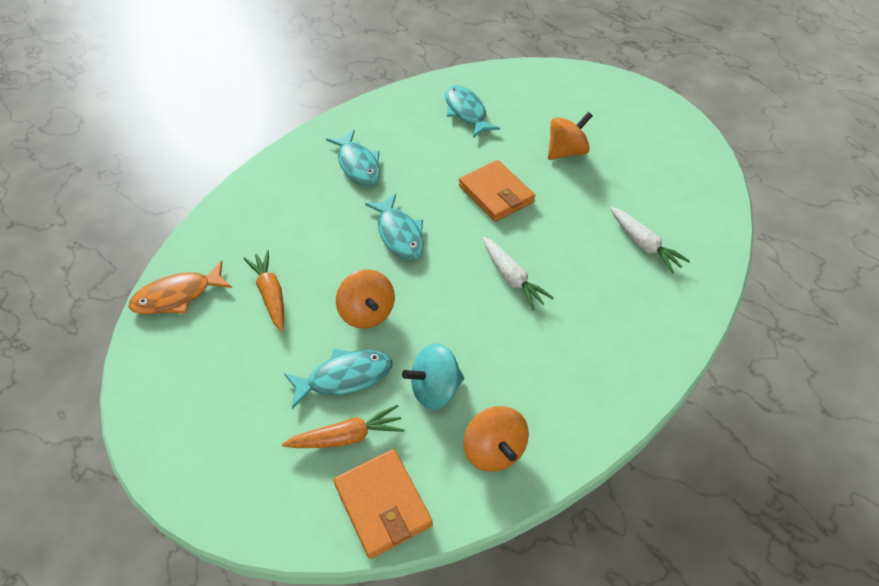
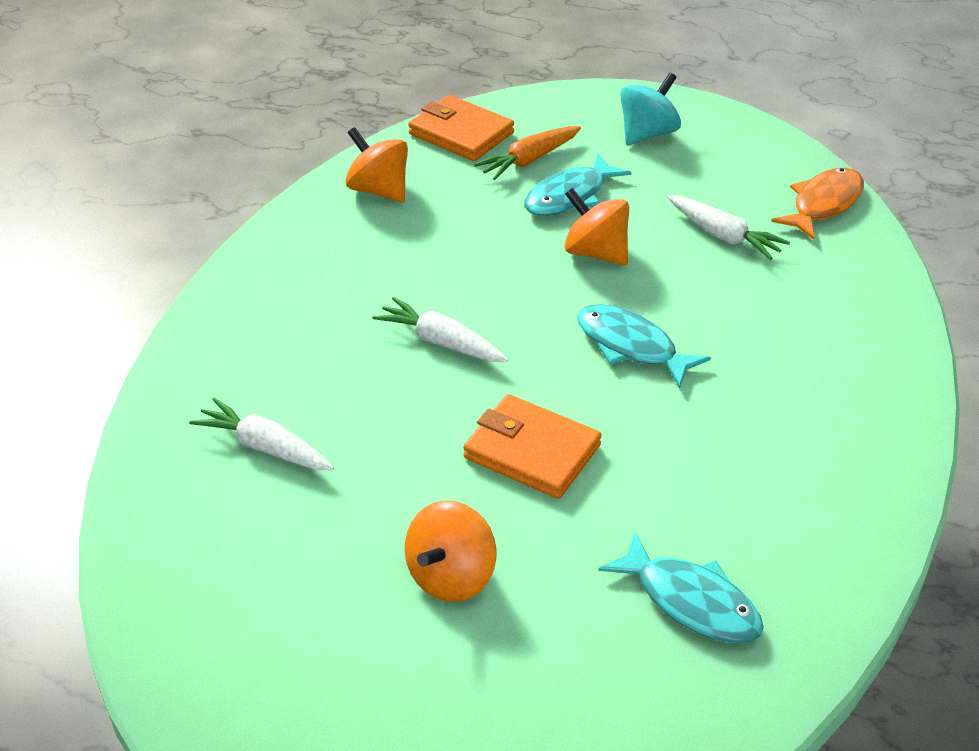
camera: 155 degrees right, 10 degrees down
orange carrot [243,250,284,332] -> white carrot [667,195,790,260]
turquoise fish [326,130,380,186] -> none
turquoise spinning top [402,343,464,410] -> turquoise spinning top moved to [620,73,681,145]

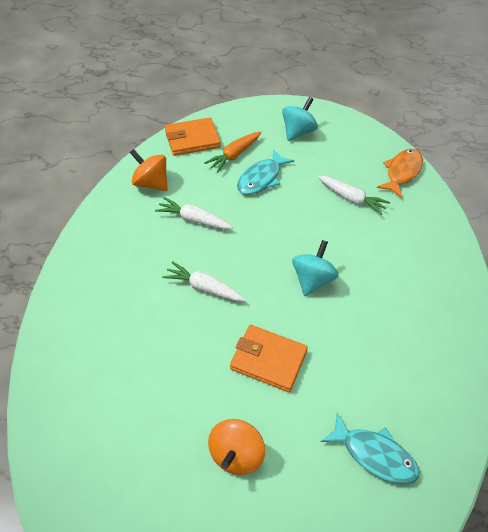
camera: 10 degrees left, 10 degrees up
white carrot [189,397,334,470] -> white carrot moved to [155,197,233,229]
orange wallet [408,95,514,161] -> orange wallet turned 45 degrees counterclockwise [165,117,221,156]
orange spinning top [565,188,629,265] -> none
turquoise fish [577,304,711,388] -> turquoise spinning top [292,240,339,296]

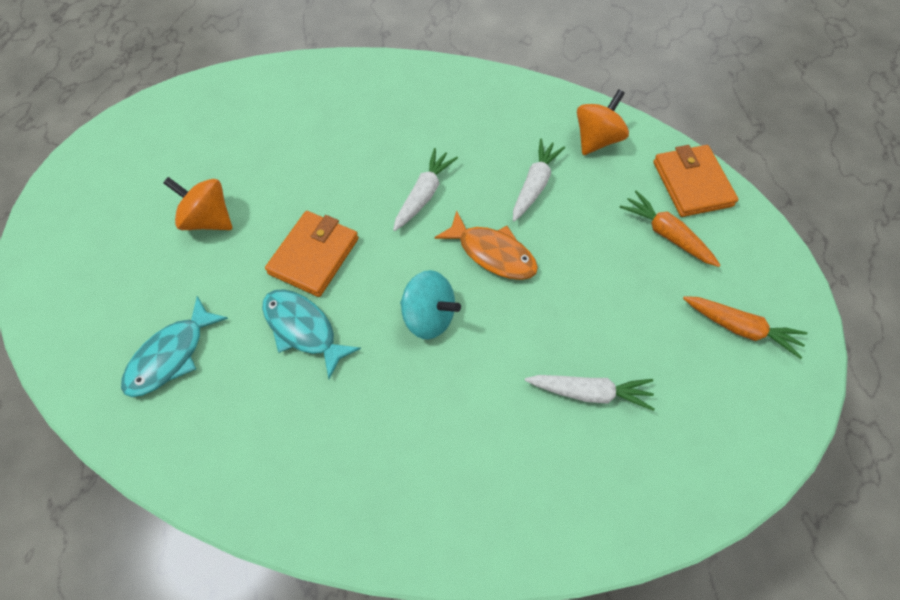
camera: 95 degrees right, 10 degrees up
turquoise fish [237,149,294,195] -> turquoise fish moved to [262,289,361,379]
turquoise spinning top [282,97,318,141] -> orange carrot [683,296,808,359]
white carrot [318,176,390,215] -> white carrot turned 120 degrees counterclockwise [525,375,655,411]
orange fish [377,149,423,198] -> orange fish moved to [434,210,538,280]

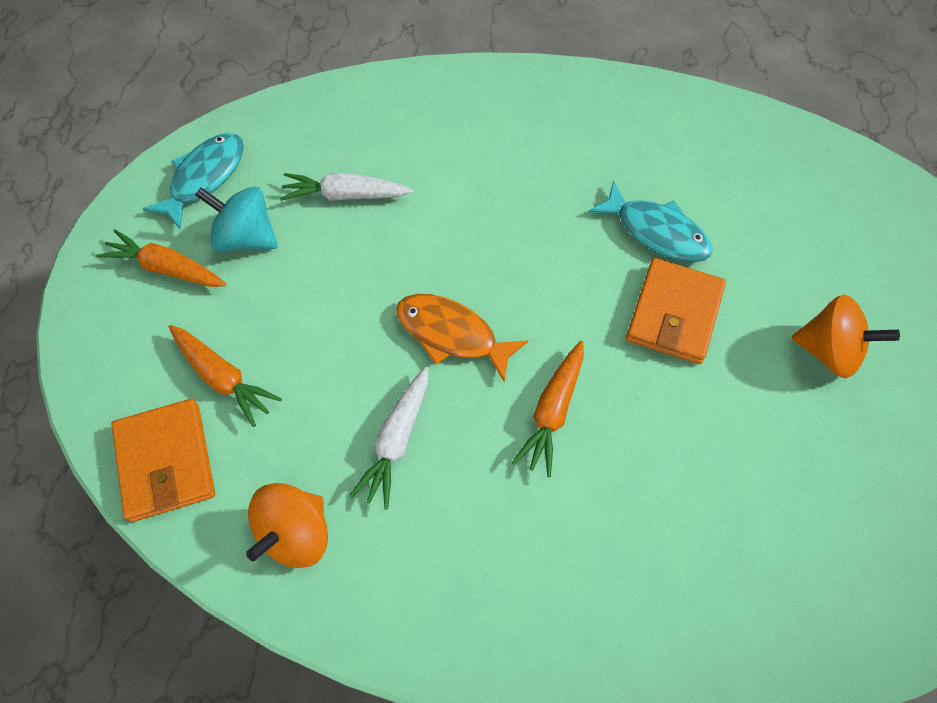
camera: 175 degrees right, 0 degrees up
turquoise fish [121,296,228,397] -> turquoise fish moved to [143,133,244,229]
white carrot [393,148,458,231] -> orange carrot [512,341,584,477]
turquoise spinning top [400,270,461,339] -> turquoise spinning top moved to [195,186,278,252]

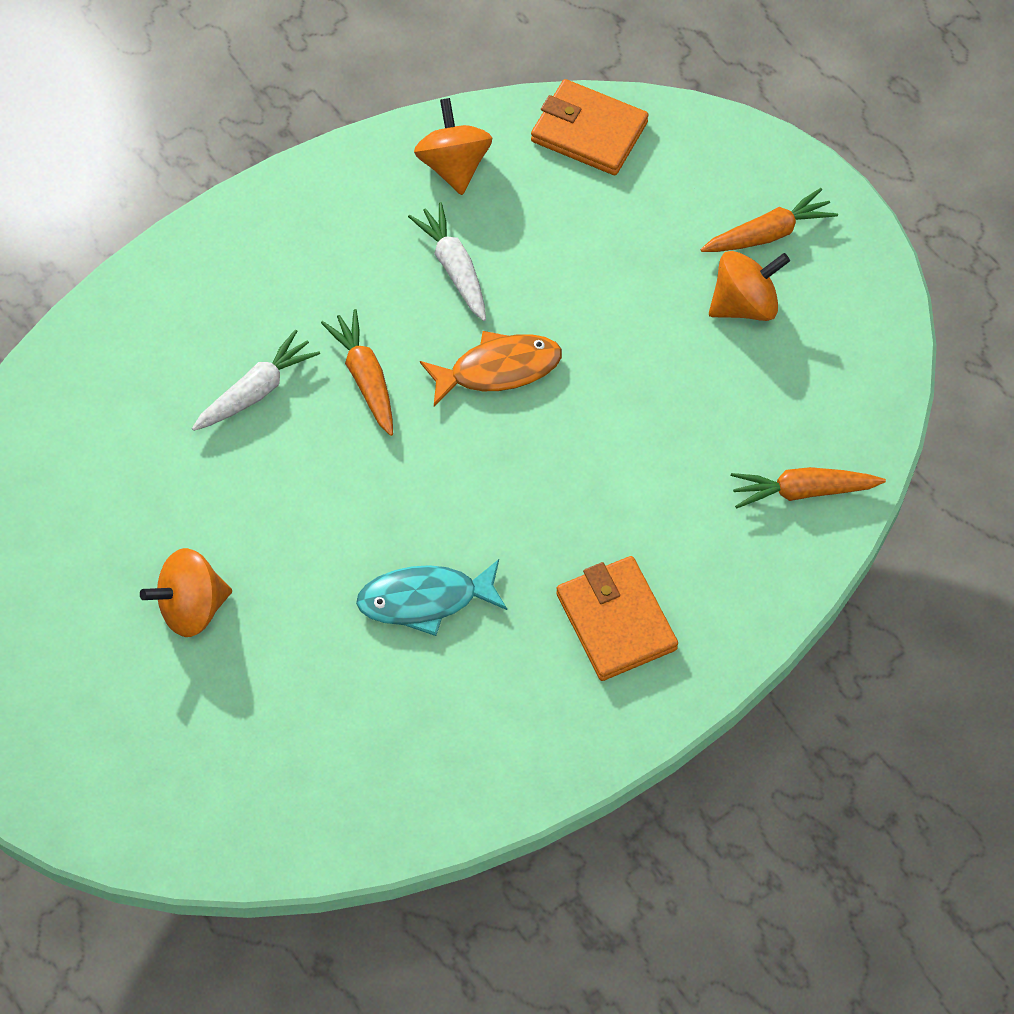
camera: 135 degrees right, 0 degrees up
turquoise fish [143,133,244,229] -> none
orange carrot [169,325,282,427] -> orange carrot moved to [731,467,886,508]
turquoise spinning top [195,186,278,252] -> orange spinning top [709,251,790,321]
white carrot [280,173,413,201] -> white carrot moved to [192,329,320,431]
orange wallet [626,258,726,364] -> orange wallet moved to [556,556,678,681]

